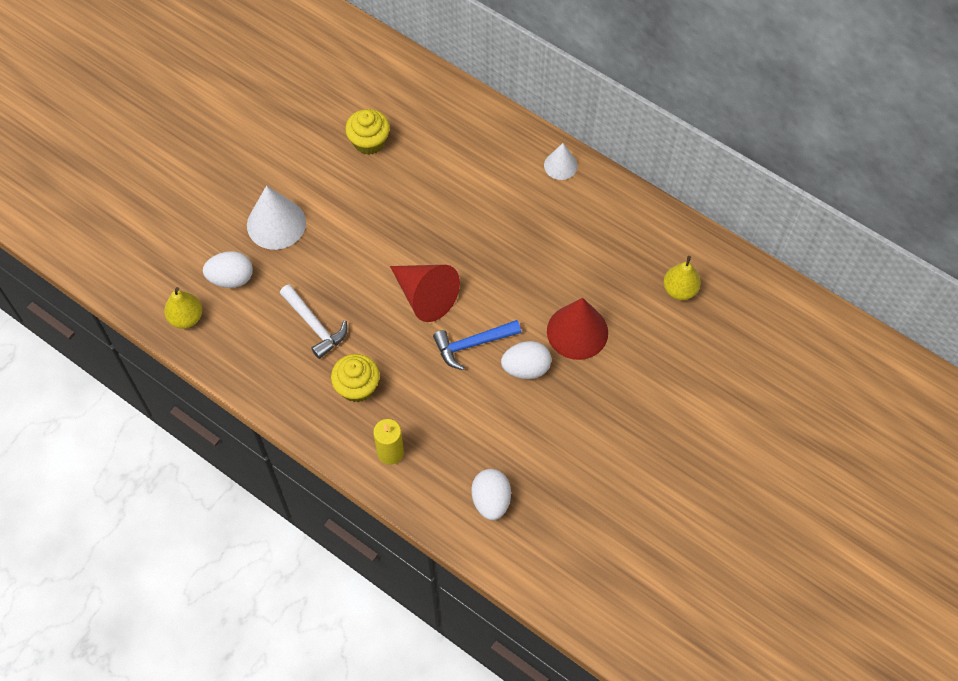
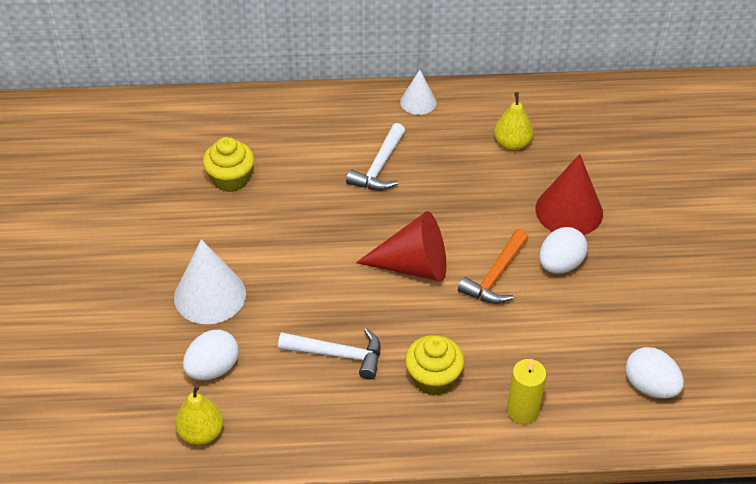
camera: 40 degrees left, 15 degrees down
blue hammer [433,320,521,370] -> orange hammer [458,229,528,304]
yellow pear [663,256,701,300] -> yellow pear moved to [494,92,533,151]
none -> white hammer [346,123,405,191]

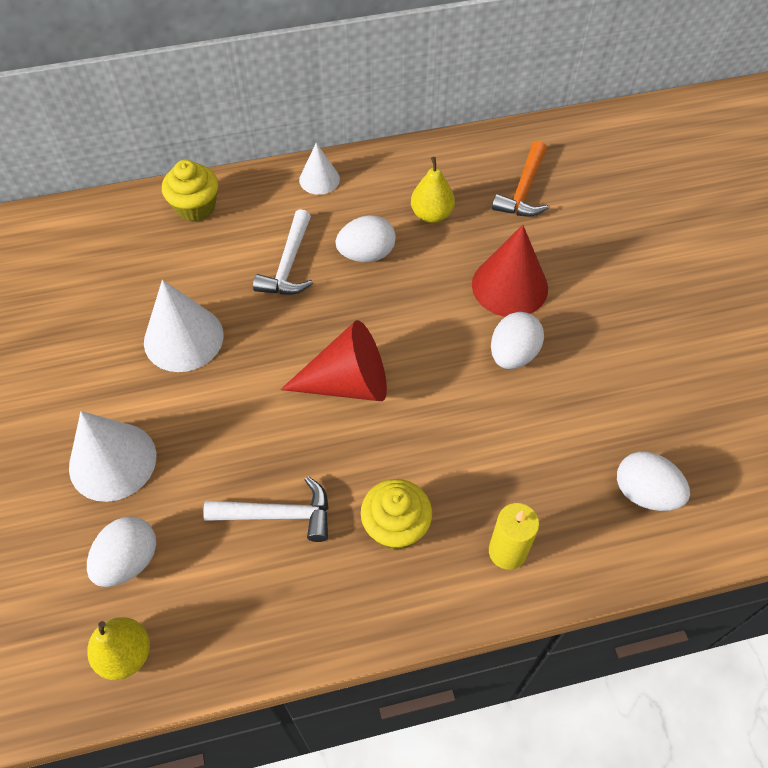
camera: 10 degrees left, 10 degrees up
yellow cupcake [203,137,254,192] -> yellow cupcake moved to [162,160,218,222]
orange hammer [458,229,528,304] -> orange hammer moved to [492,141,549,217]
none -> white cone [144,280,224,372]
none -> white egg [335,215,396,262]

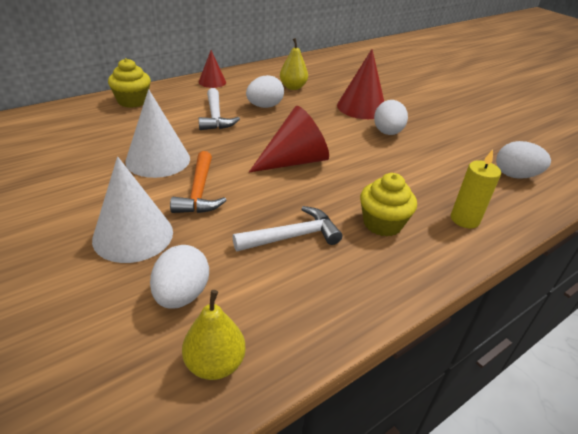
camera: 25 degrees left, 20 degrees down
white cone [299,143,340,195] -> red cone [199,50,226,88]
orange hammer [492,141,549,217] -> orange hammer moved to [170,151,227,213]

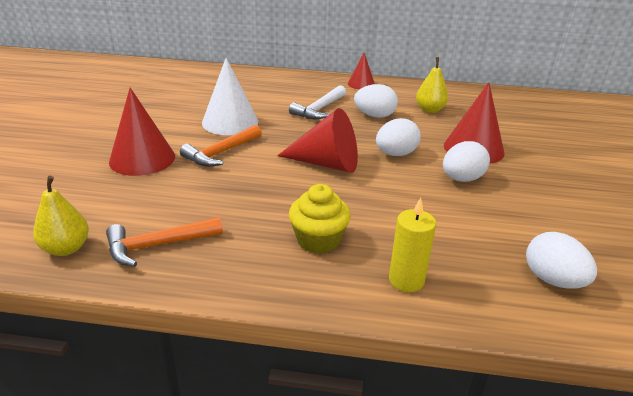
camera: 45 degrees right, 5 degrees down
white cone [92,157,173,263] -> red cone [109,88,175,176]
yellow cupcake [108,58,151,108] -> none
white egg [150,245,209,309] -> white egg moved to [376,118,421,156]
white hammer [233,206,342,251] -> none
none -> orange hammer [106,217,223,267]

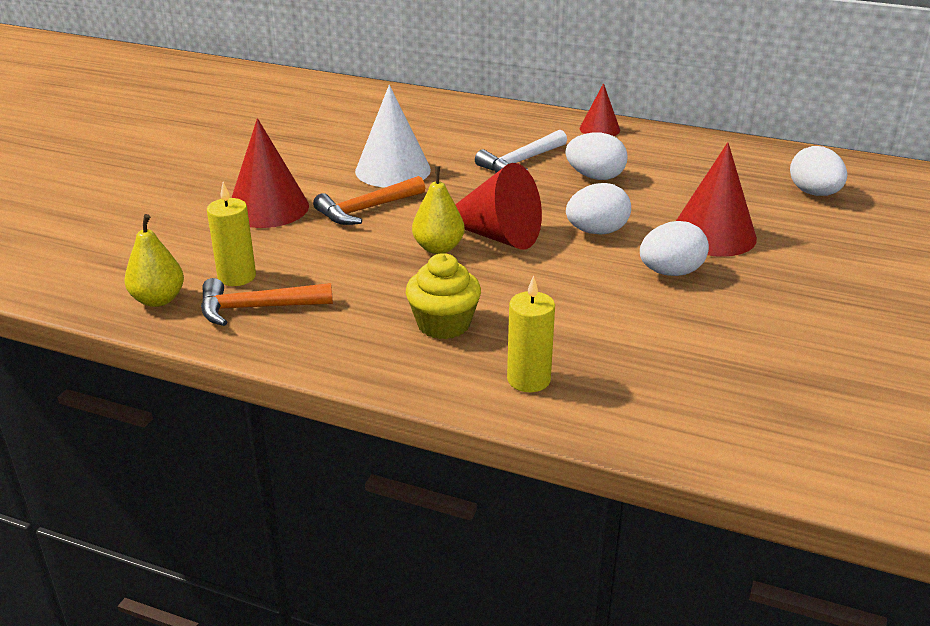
camera: 15 degrees right, 0 degrees up
yellow pear [416,57,448,113] -> yellow pear moved to [412,166,465,254]
white egg [526,232,597,288] -> white egg moved to [790,146,847,196]
none -> yellow candle [207,182,256,286]

